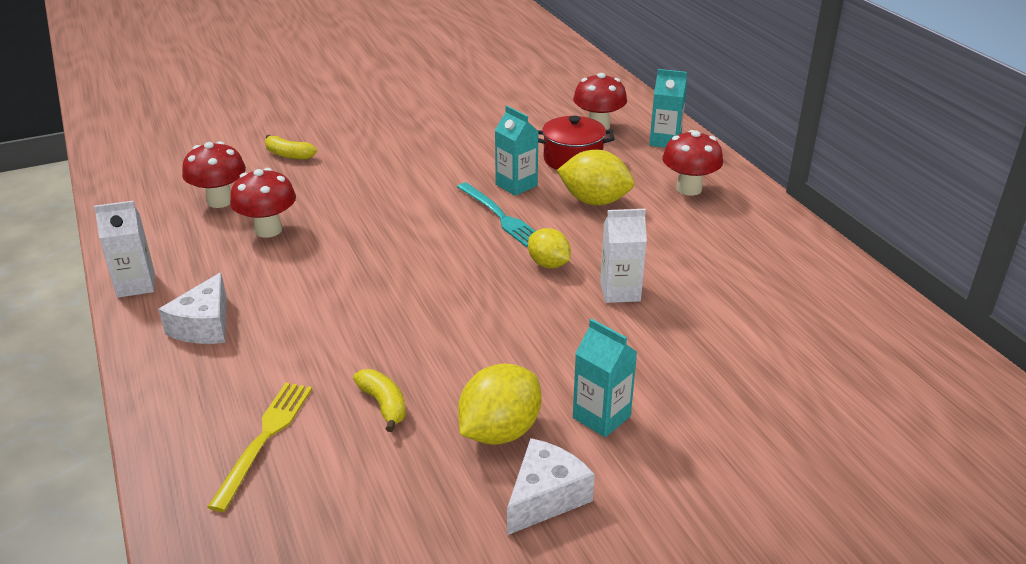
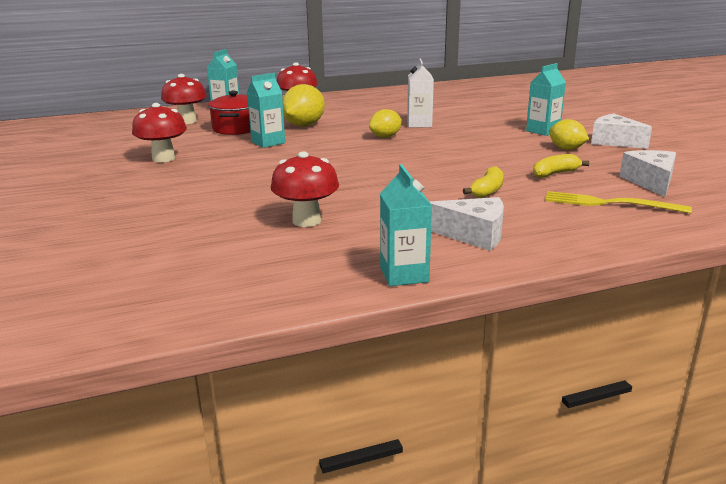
camera: 85 degrees left, 10 degrees down
white carton [94,201,155,298] -> turquoise carton [380,164,432,286]
red mushroom [182,141,246,208] -> red mushroom moved to [132,103,187,163]
yellow banana [265,135,317,160] -> yellow banana moved to [463,166,503,198]
turquoise fork [457,182,535,247] -> none
yellow lemon [458,363,542,445] -> yellow lemon [549,119,589,150], size x0.64
none -> white cheese [620,150,676,197]

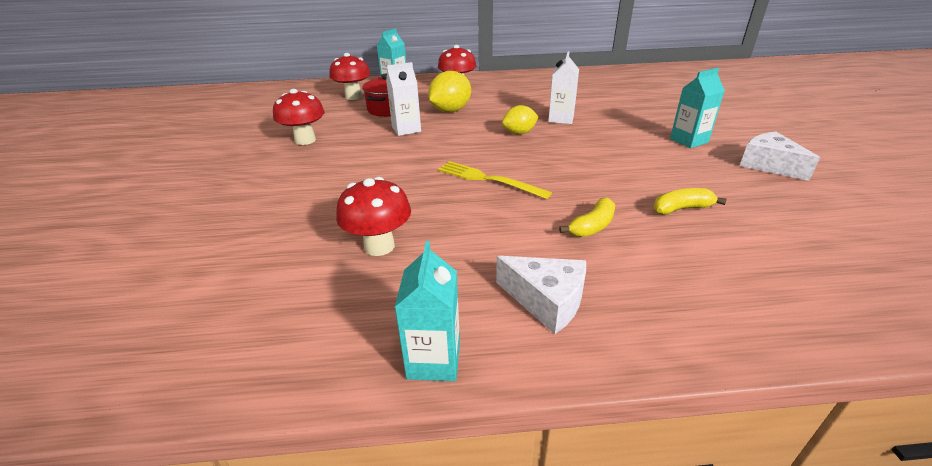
camera: 15 degrees right, 10 degrees up
turquoise carton [247,73,285,148] -> white carton [386,62,421,136]
yellow fork [545,191,692,213] -> yellow fork moved to [438,161,552,199]
yellow lemon [549,119,589,150] -> none
white cheese [620,150,676,197] -> none

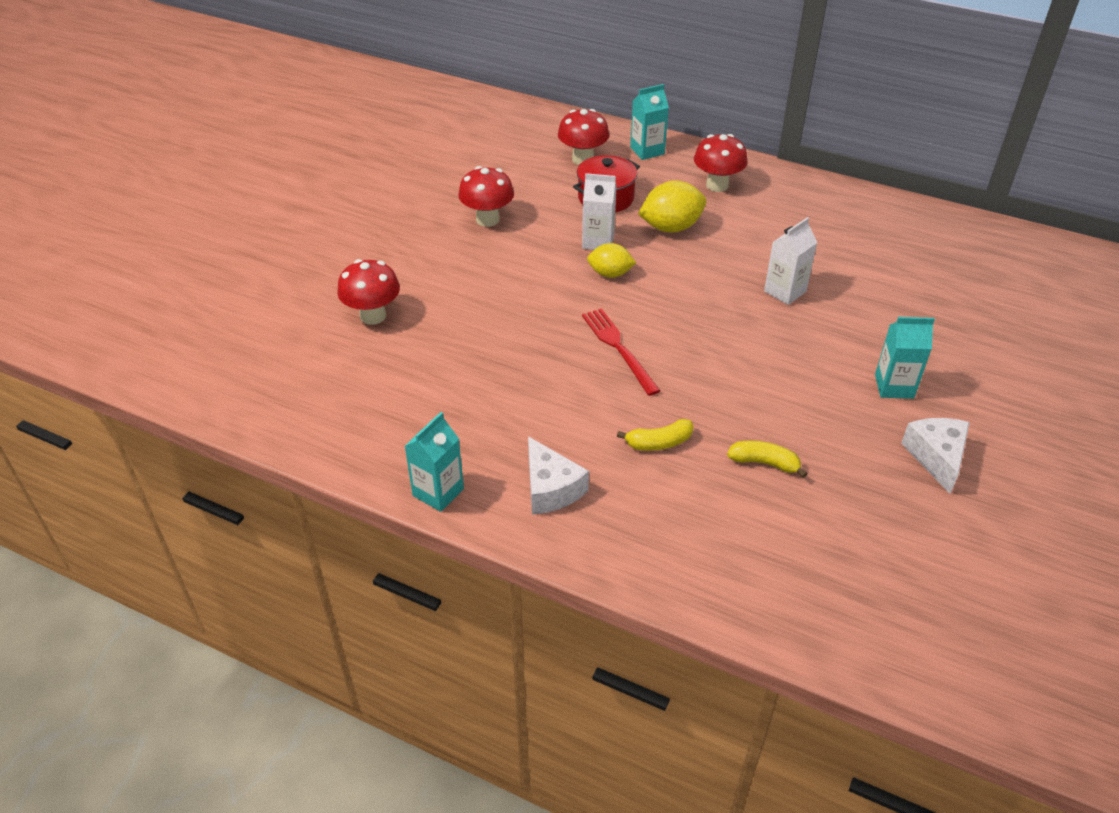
camera: 30 degrees right, 10 degrees up
red mushroom [336,177,411,256] -> red mushroom moved to [337,259,400,325]
yellow fork [438,161,552,199] -> red fork [582,308,660,396]
yellow lemon [502,105,539,134] -> yellow lemon moved to [587,243,636,278]

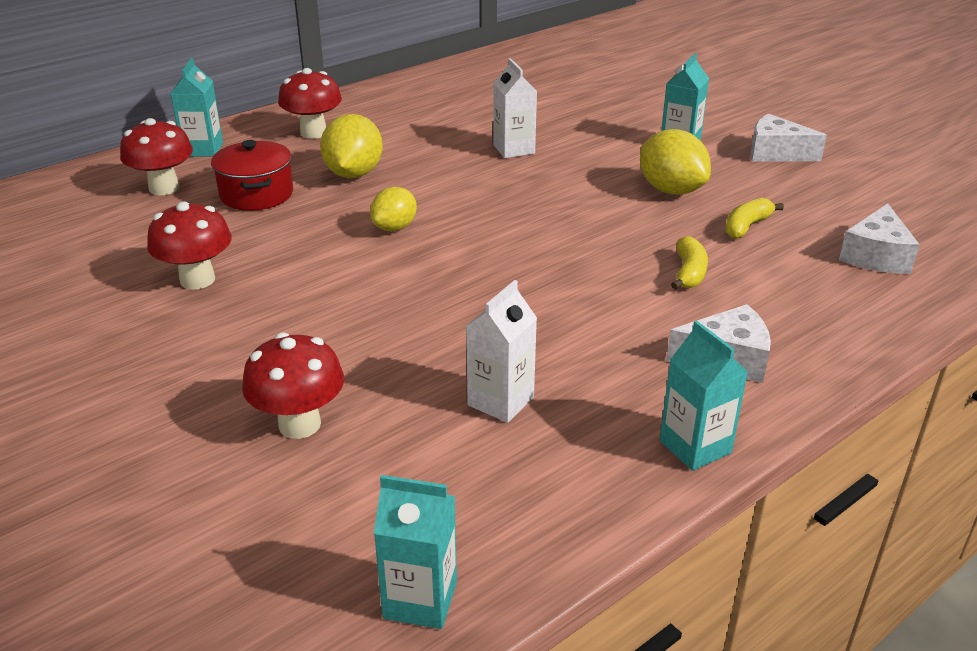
camera: 65 degrees left, 10 degrees down
white carton [582,173,617,250] -> white carton moved to [466,280,537,423]
red fork [582,308,660,396] -> none
none -> turquoise carton [374,475,457,629]
none -> yellow lemon [640,129,711,195]
none -> white cheese [839,203,920,274]

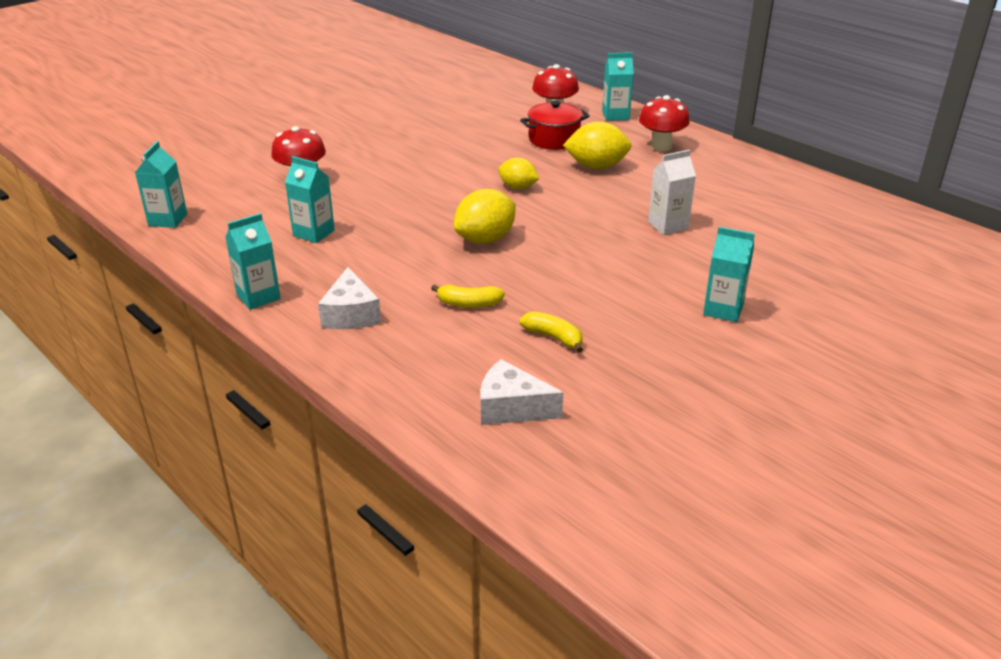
camera: 85 degrees right, 0 degrees up
red mushroom [147,201,232,290] -> none
white carton [466,280,537,423] -> turquoise carton [285,156,335,243]
yellow lemon [640,129,711,195] -> yellow lemon moved to [454,189,516,244]
white cheese [750,113,827,162] -> none

